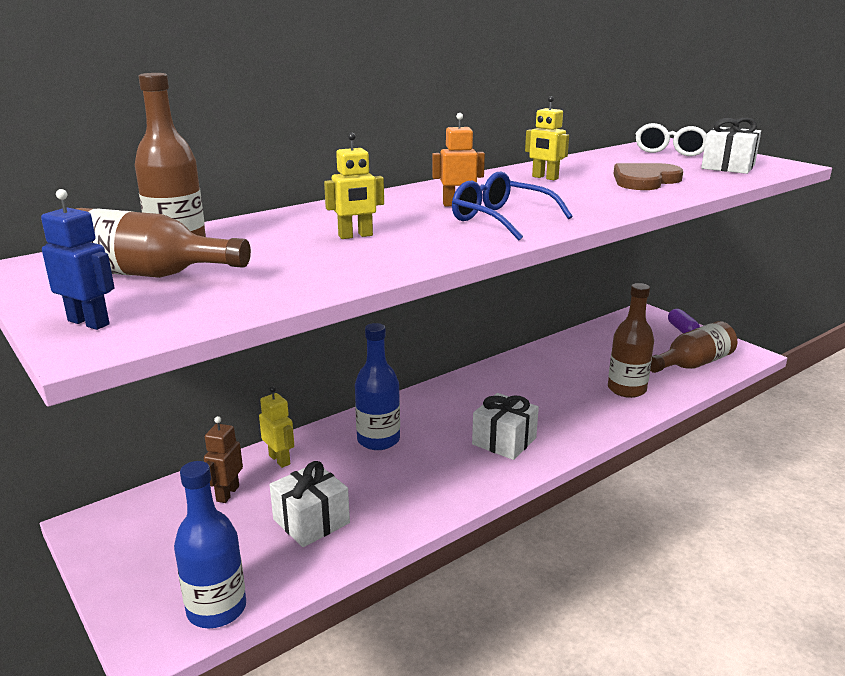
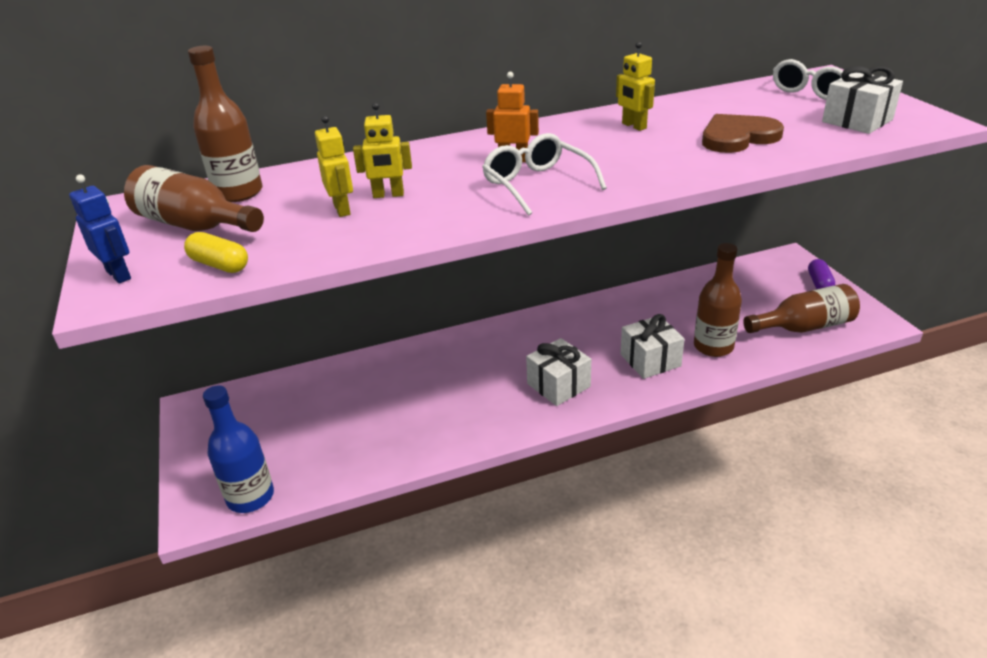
camera: 20 degrees right, 10 degrees up
brown robot [204,416,243,503] -> none
yellow robot [259,386,294,468] -> yellow robot moved to [315,116,353,217]
white gift [270,461,350,547] -> white gift moved to [620,314,685,379]
blue bottle [355,323,400,450] -> none
blue glasses [452,172,572,240] -> white glasses [482,133,607,216]
none -> yellow capsule [184,232,248,273]

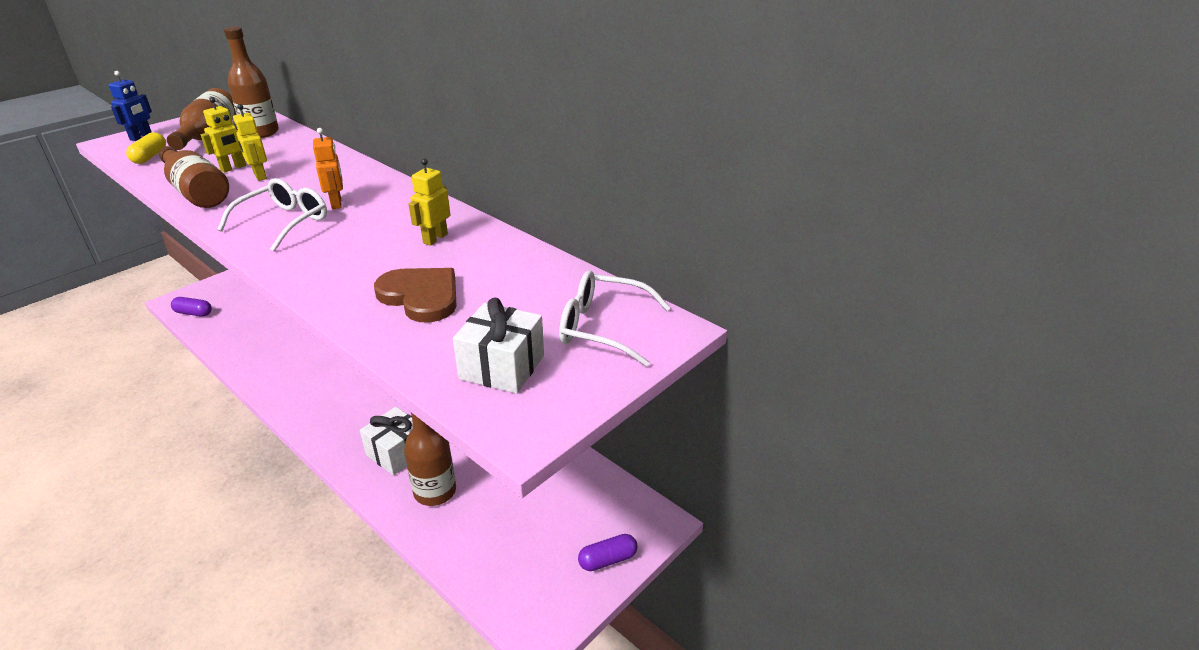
camera: 60 degrees right, 0 degrees up
blue bottle [203,385,274,513] -> purple capsule [171,297,212,317]
white gift [526,338,591,406] -> none
brown bottle [743,284,860,333] -> brown bottle moved to [159,146,229,208]

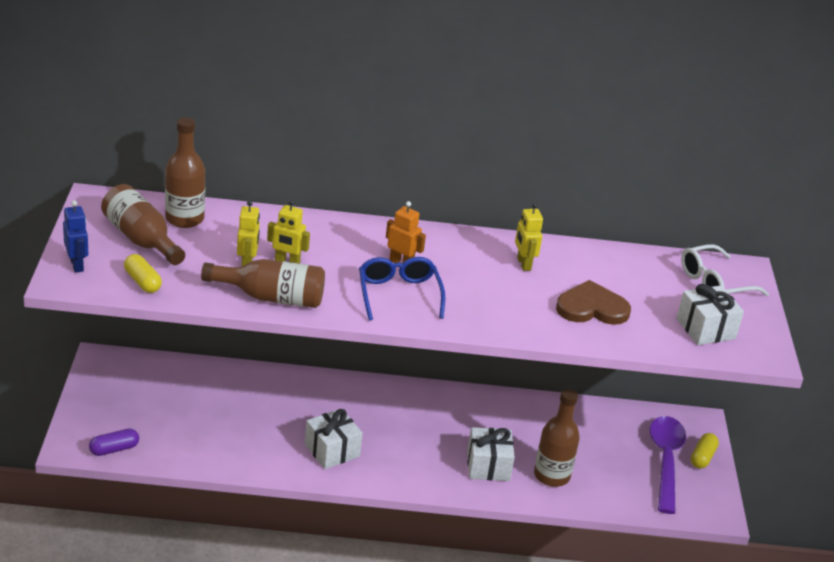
camera: 45 degrees left, 0 degrees up
white glasses [217,178,327,252] -> blue glasses [359,257,445,321]
purple capsule [578,534,637,571] -> yellow capsule [691,433,719,469]
none -> white gift [305,408,363,469]
none -> purple spoon [650,416,686,514]

